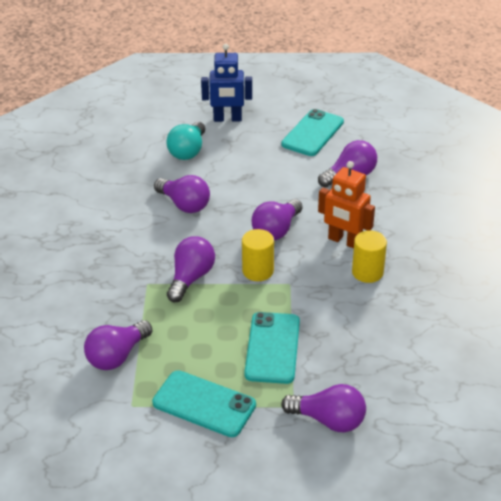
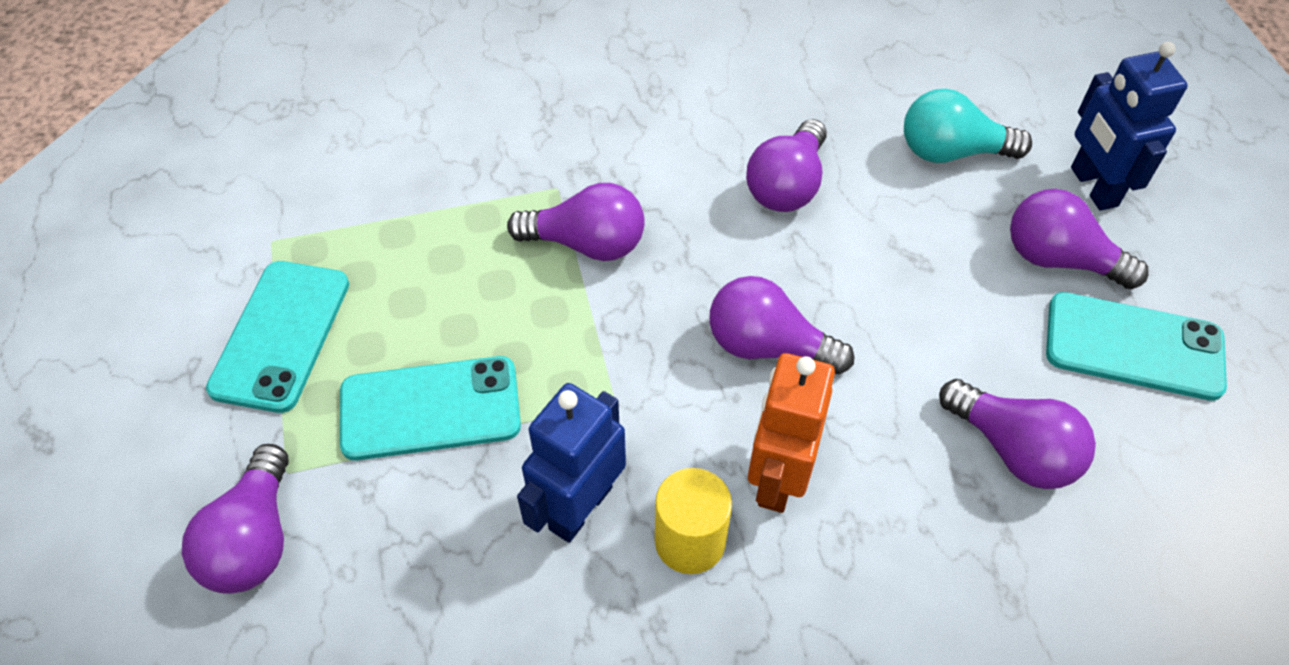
camera: 75 degrees right, 15 degrees up
purple light bulb [84,320,152,370] -> purple light bulb moved to [1010,189,1149,289]
yellow cylinder [242,229,274,281] -> none
none -> blue robot [517,383,626,543]

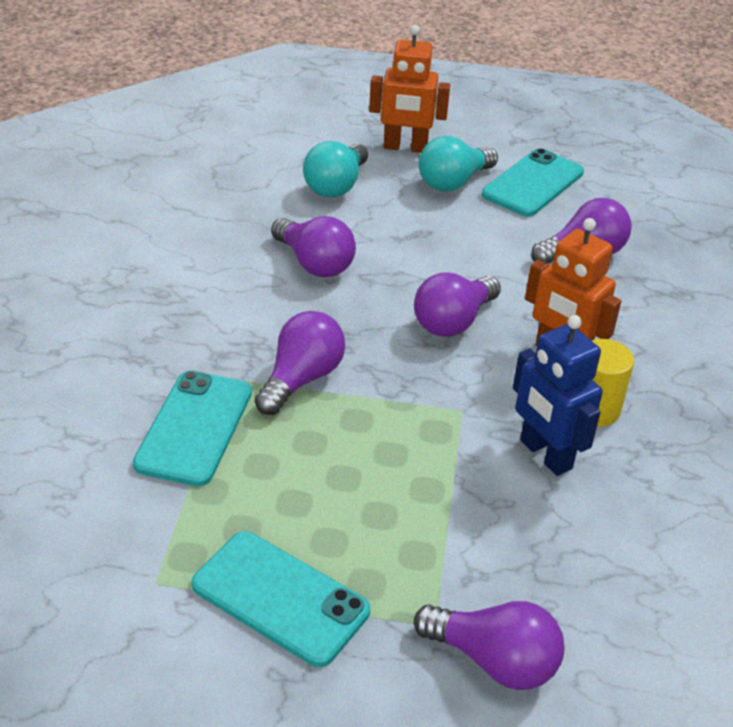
camera: 70 degrees left, 15 degrees down
turquoise phone [340,356,521,460] -> turquoise phone moved to [133,371,252,486]
purple light bulb [1010,189,1149,289] -> turquoise light bulb [419,136,498,191]
blue robot [1071,42,1188,211] -> orange robot [369,25,450,153]

